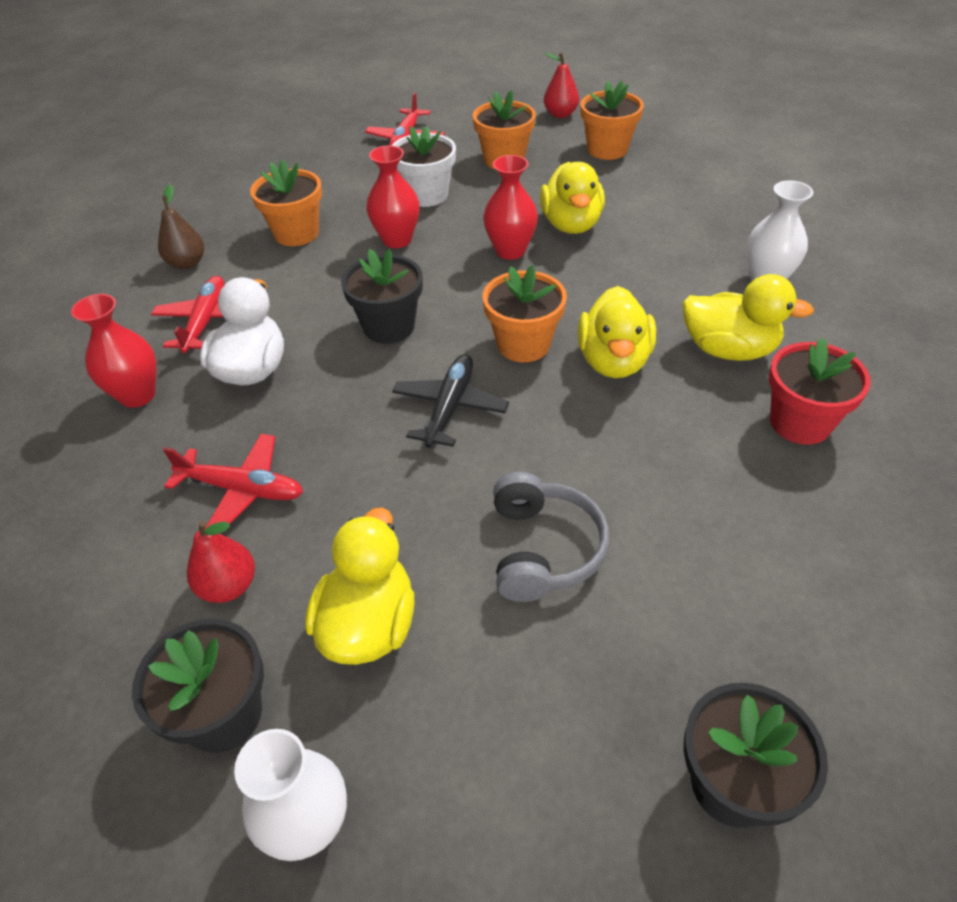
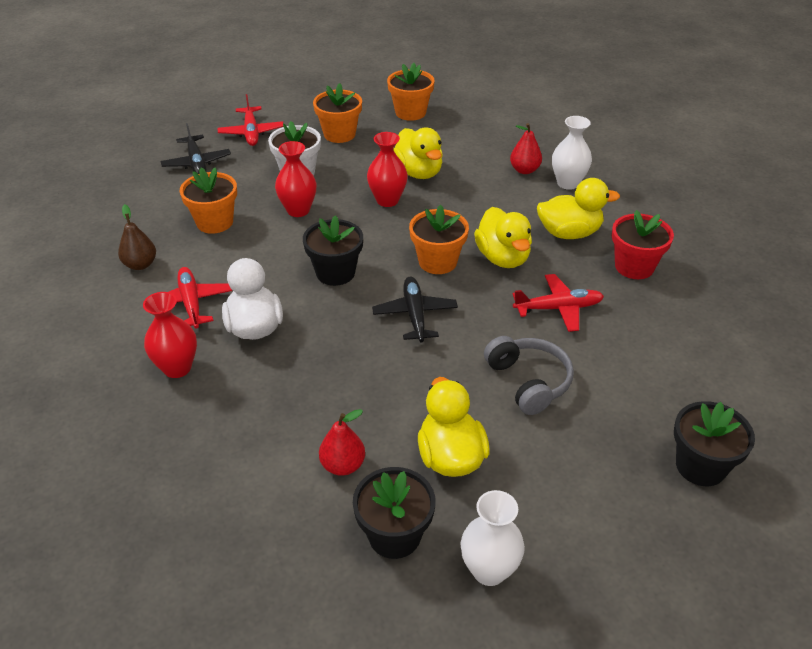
camera: 25 degrees left, 5 degrees down
red plane [163,434,303,534] -> red plane moved to [513,274,604,332]
red pear [544,53,579,118] -> red pear moved to [510,123,542,174]
none -> black plane [161,123,231,174]

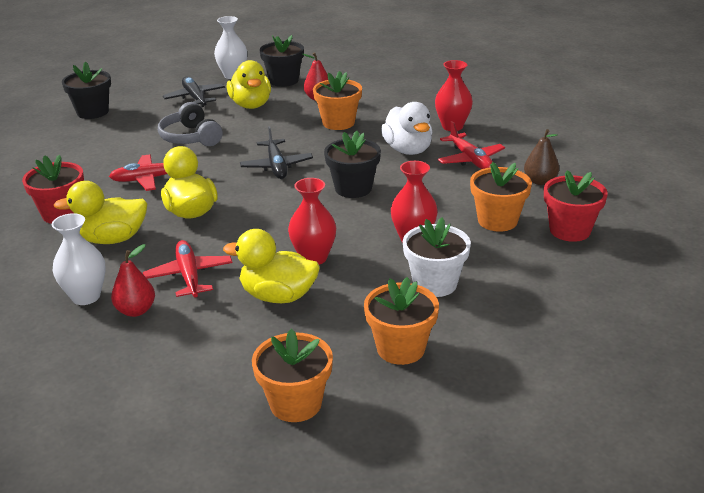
camera: 175 degrees right, 10 degrees down
black plane [161,123,231,174] -> black plane moved to [163,77,225,107]
red plane [218,94,283,146] -> red plane moved to [143,240,233,297]
yellow duck [393,128,443,179] -> yellow duck turned 45 degrees counterclockwise [223,229,319,303]
orange flower pot [409,205,469,274] -> orange flower pot moved to [313,71,362,130]
none -> red flower pot [544,170,608,242]

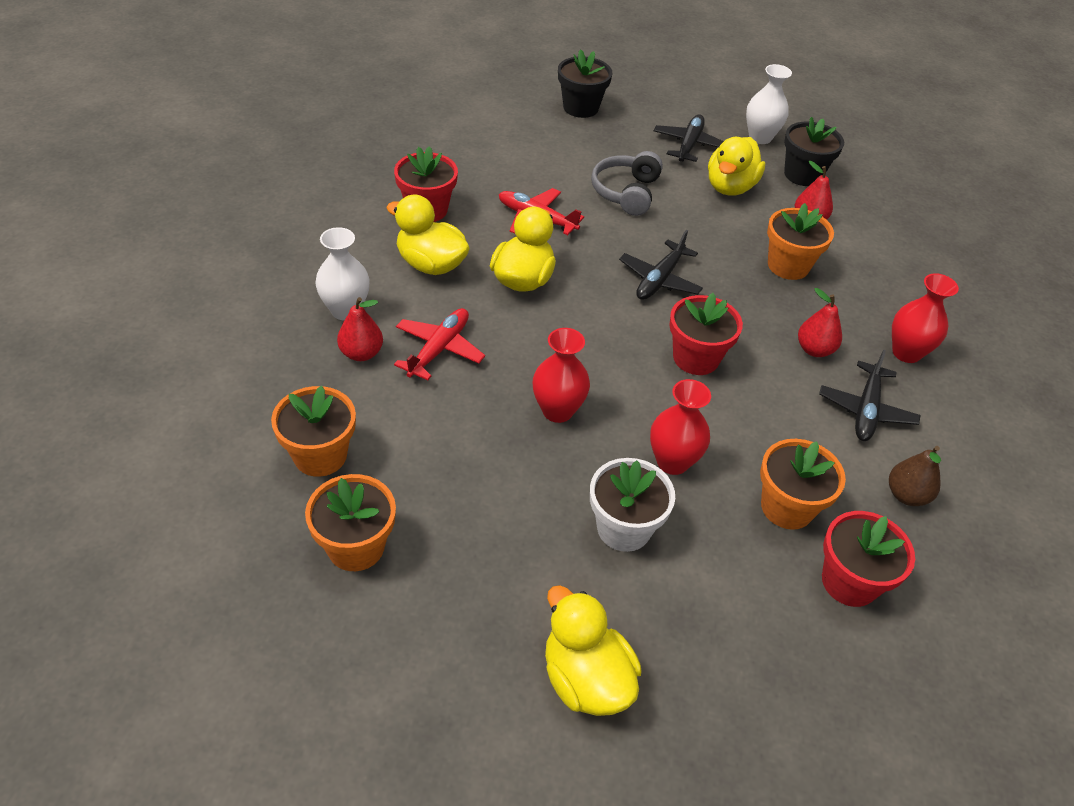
camera: 40 degrees right, 15 degrees up
yellow duck [223,229,319,303] -> yellow duck moved to [545,585,642,716]
black flower pot [324,131,381,198] -> red flower pot [669,293,743,375]
orange flower pot [364,277,439,365] -> orange flower pot moved to [271,386,356,477]
white duck [381,102,433,155] -> red pear [798,288,842,357]
red plane [438,121,505,169] -> black plane [819,349,920,441]

